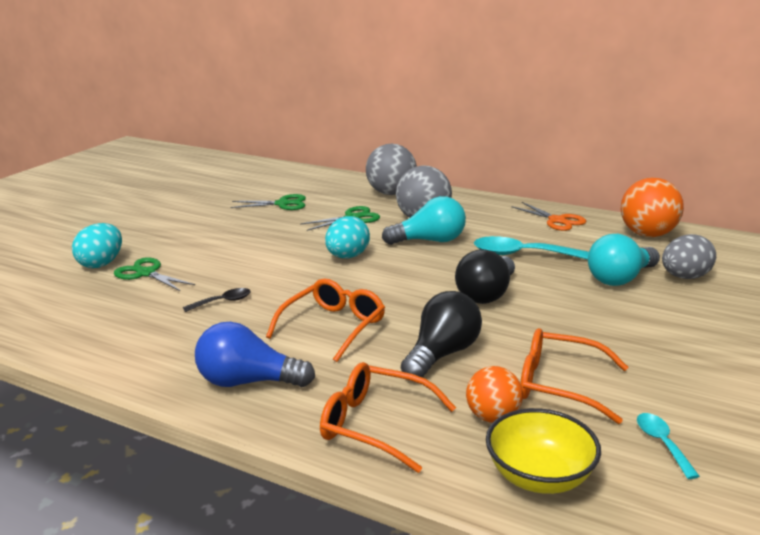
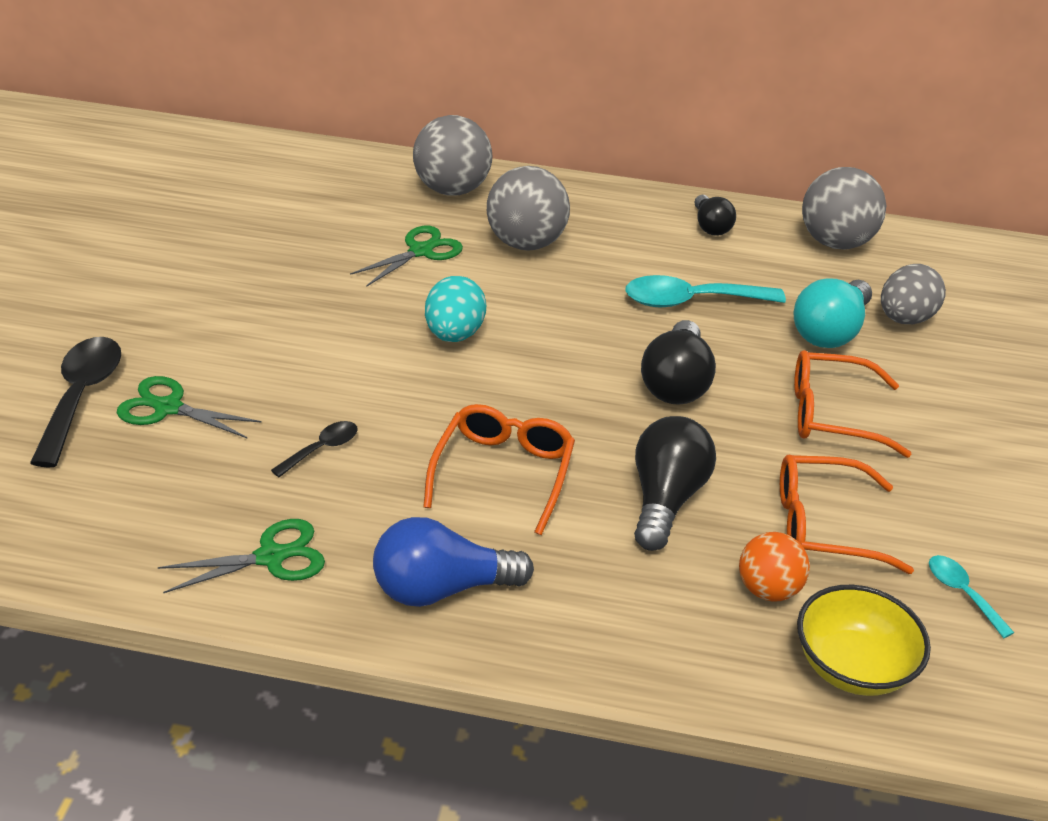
camera: 20 degrees left, 15 degrees up
turquoise egg [72,223,122,268] -> black spoon [30,337,121,468]
green scissors [230,194,306,210] -> green scissors moved to [158,519,325,593]
orange glasses [320,362,456,473] -> orange glasses moved to [794,350,911,458]
turquoise light bulb [382,196,466,245] -> none
orange scissors [511,202,586,231] -> black light bulb [694,195,736,235]
orange ball [621,178,684,237] -> grey ball [802,167,886,250]

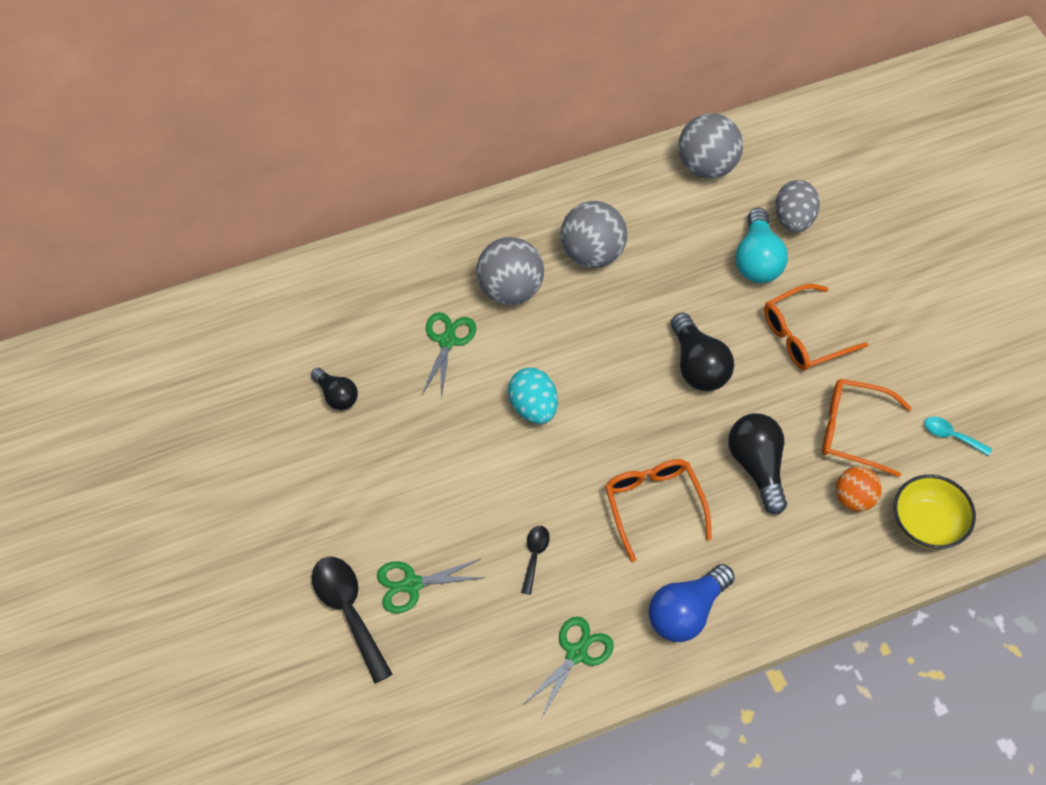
camera: 30 degrees left, 20 degrees up
grey ball [413,115,492,195] -> grey ball moved to [561,201,627,268]
turquoise spoon [625,275,786,307] -> none
black light bulb [694,195,736,235] -> black light bulb moved to [311,368,358,410]
orange glasses [780,455,914,574] -> orange glasses turned 45 degrees clockwise [822,379,912,477]

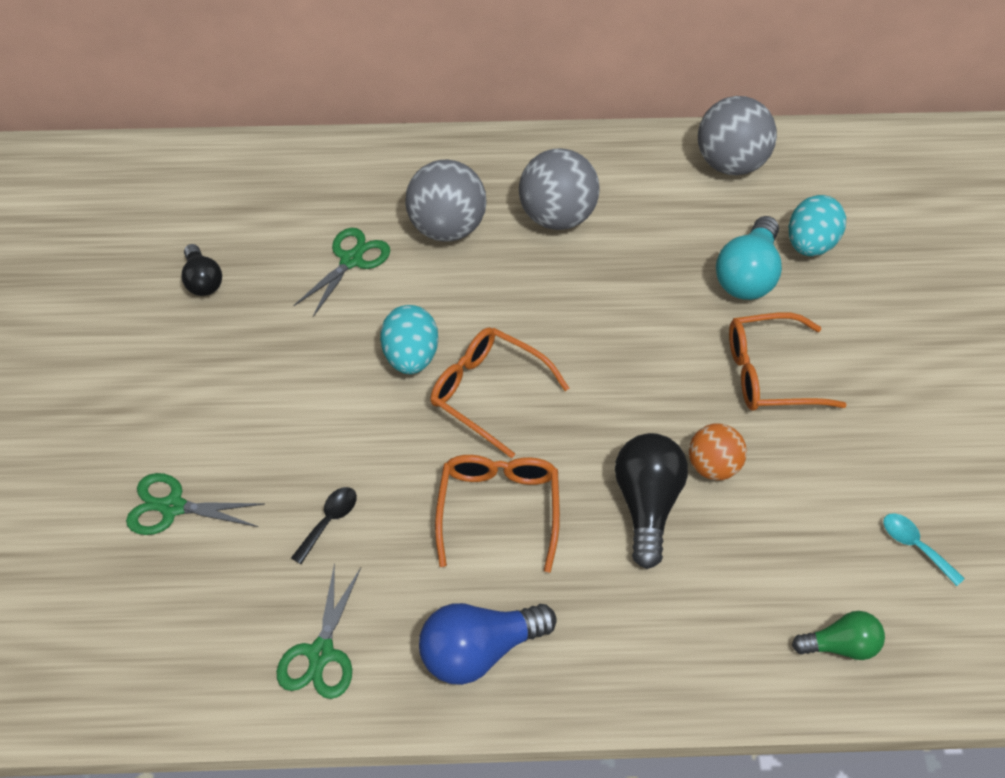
camera: 20 degrees right, 5 degrees down
black spoon [312,557,393,683] -> none
green scissors [524,617,614,717] -> green scissors turned 135 degrees clockwise [277,563,361,699]
black light bulb [671,313,734,391] -> none
grey egg [775,180,820,232] -> turquoise egg [789,195,846,256]
orange glasses [822,379,912,477] -> orange glasses moved to [430,327,569,459]
orange ball [836,467,882,512] -> orange ball moved to [689,423,747,480]
yellow bowl [894,475,976,549] -> green light bulb [792,611,885,660]

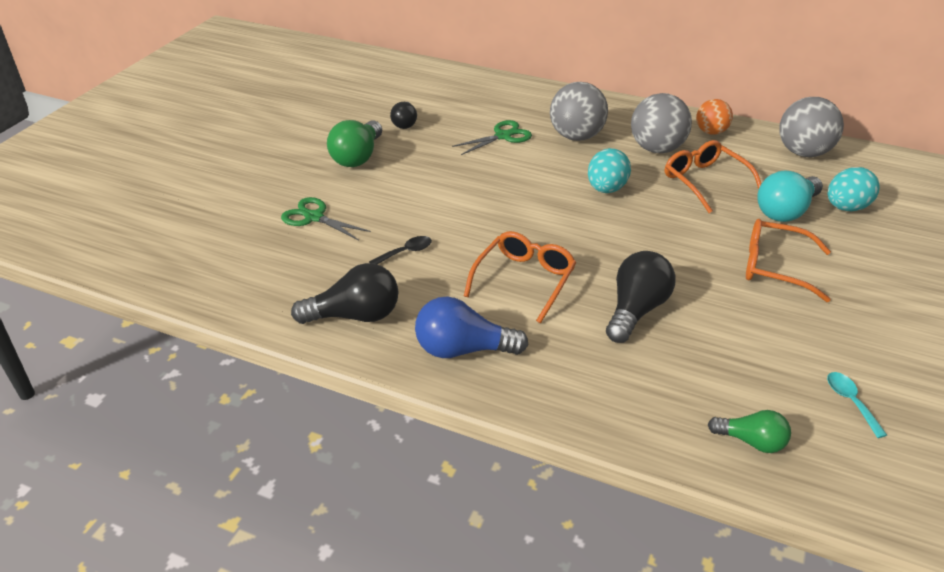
camera: 25 degrees right, 15 degrees down
green scissors [277,563,361,699] -> black light bulb [291,263,399,324]
turquoise egg [380,305,438,374] -> turquoise egg moved to [588,148,631,193]
orange glasses [430,327,569,459] -> orange glasses moved to [665,140,762,213]
orange ball [689,423,747,480] -> orange ball moved to [696,99,733,135]
none -> green light bulb [327,120,382,167]

